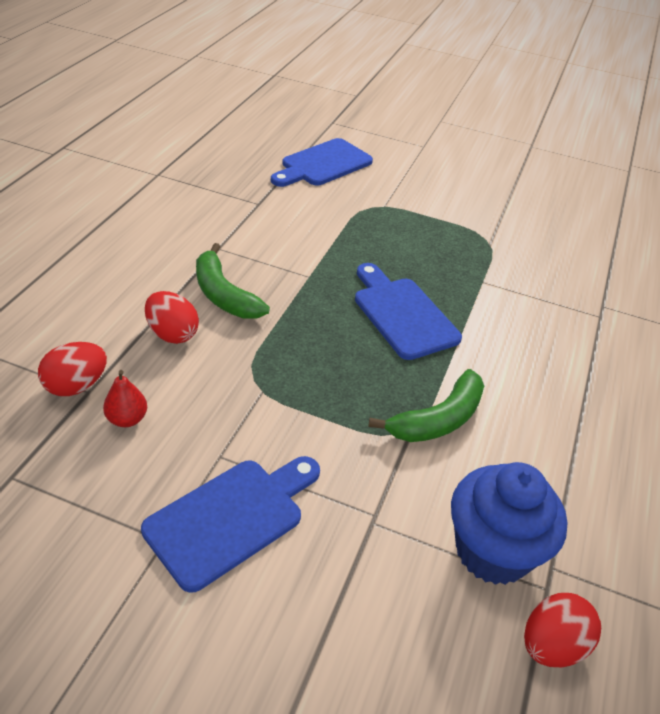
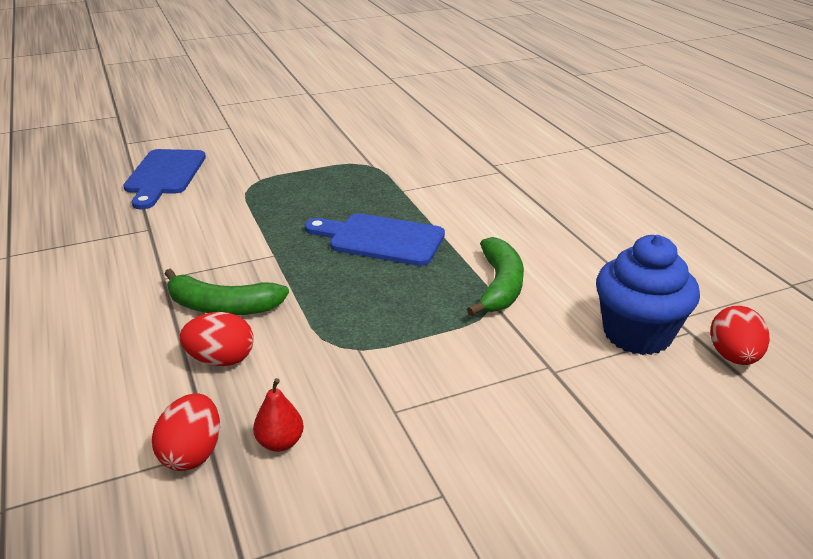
camera: 40 degrees left, 10 degrees down
blue cutting board [141,456,320,593] -> none

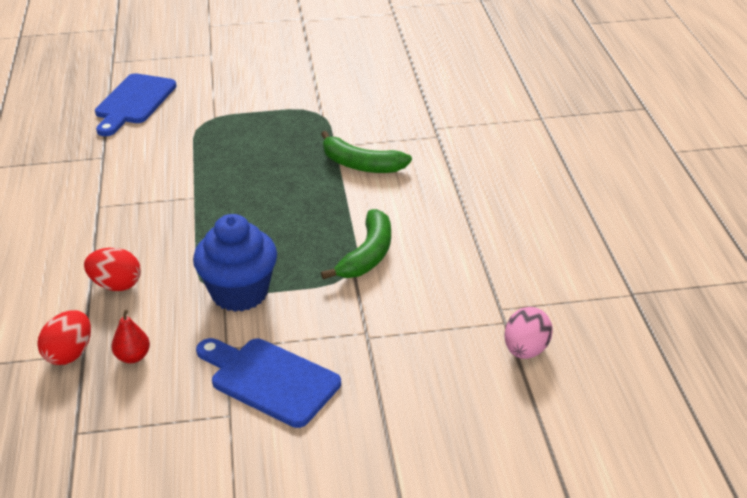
camera: 15 degrees right, 5 degrees up
green banana [164,269,289,315] -> green banana moved to [321,131,412,173]
blue cutting board [305,213,445,266] -> blue cutting board moved to [196,338,341,428]
blue cupcake [596,235,700,355] -> blue cupcake moved to [193,214,277,312]
red egg [710,306,770,365] -> pink egg [504,307,553,359]

